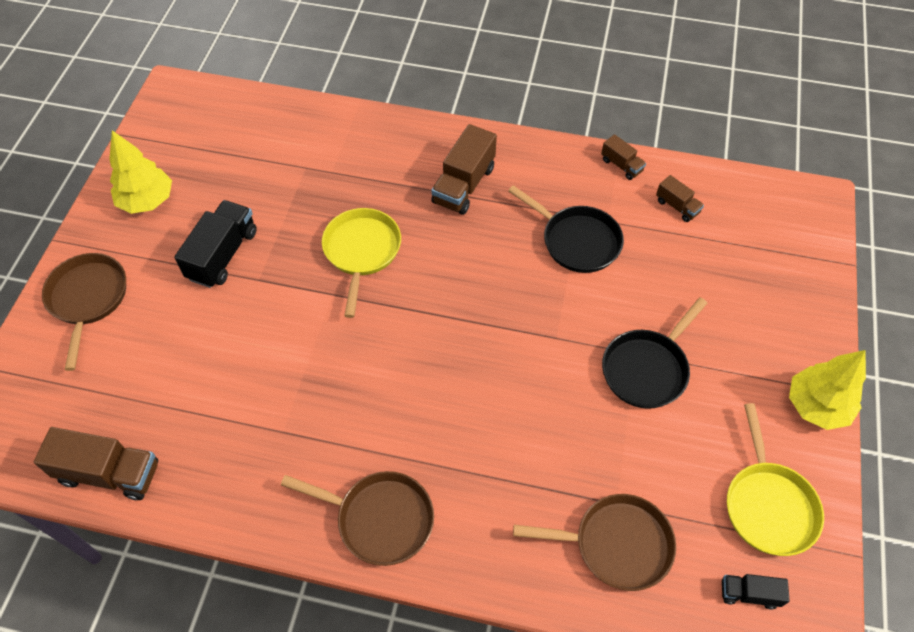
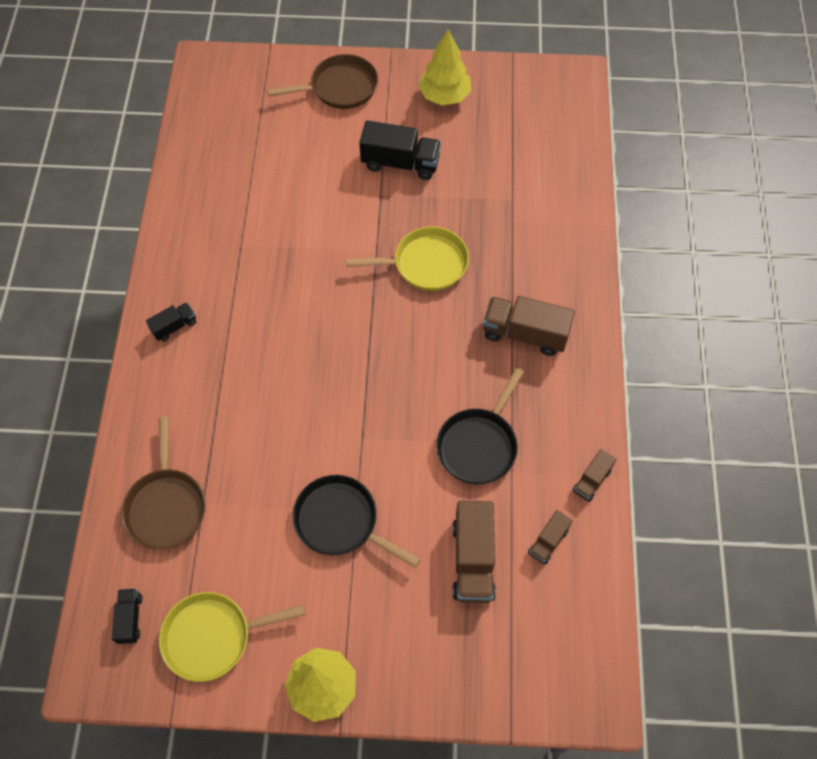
camera: 80 degrees right, 5 degrees up
brown truck [34,427,158,500] -> brown truck moved to [452,501,496,603]
brown pan [281,471,434,566] -> black truck [146,302,196,341]

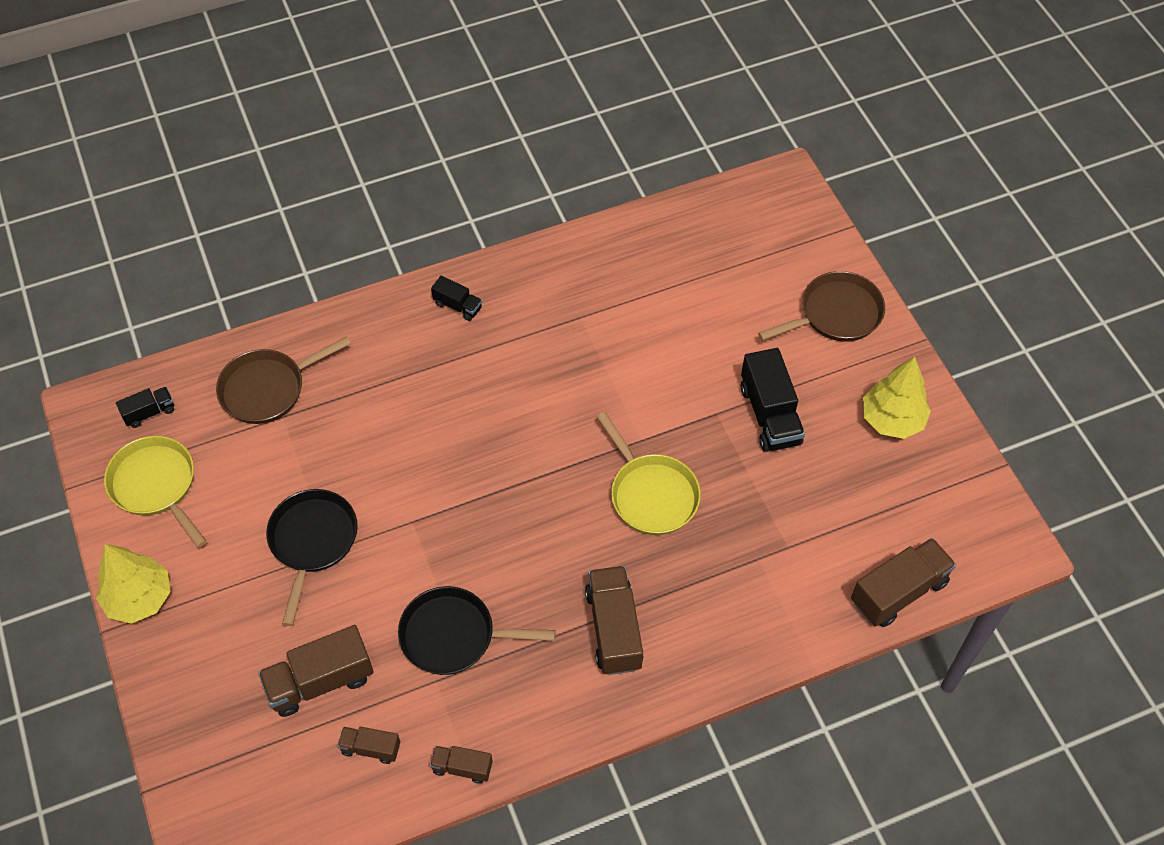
camera: 65 degrees right, 5 degrees down
brown pan [267,54,378,109] -> brown pan turned 75 degrees counterclockwise [758,271,885,342]
none -> brown truck [851,538,956,627]

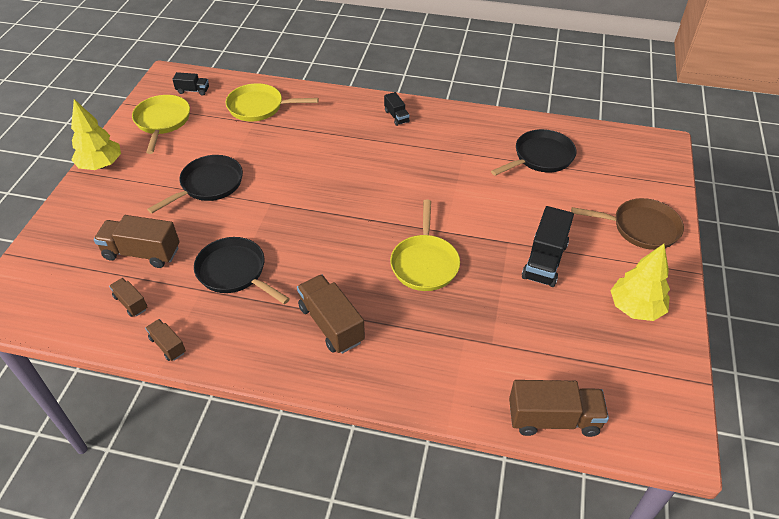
camera: 35 degrees right, 10 degrees down
brown pan [216,336,351,424] -> yellow pan [226,83,319,121]
brown truck [585,566,643,675] -> brown truck turned 60 degrees counterclockwise [297,274,365,354]
none -> black pan [491,129,576,176]

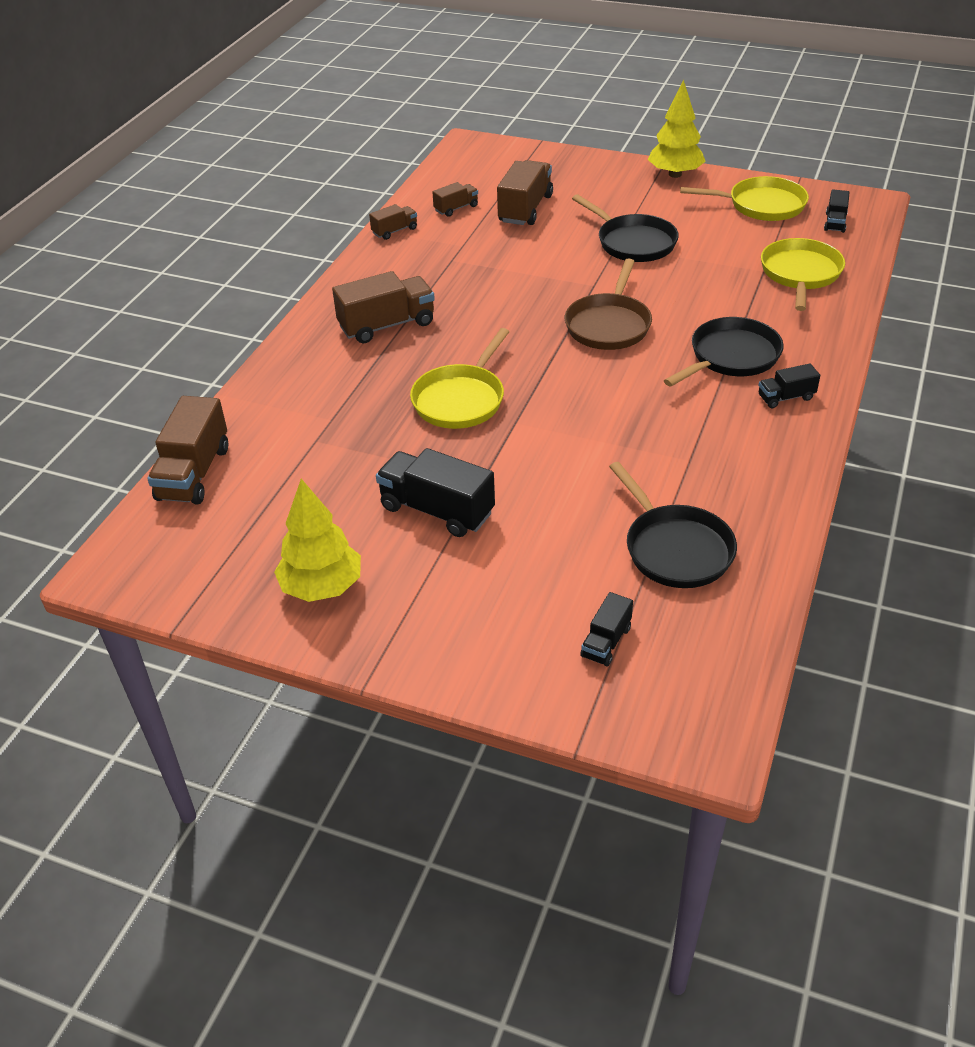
camera: 100 degrees right, 5 degrees down
black pan [194,237,290,304] -> black pan moved to [664,317,784,387]
yellow pan [390,200,460,291] -> yellow pan turned 75 degrees counterclockwise [410,328,509,429]
brown pan [571,198,684,250] -> brown pan moved to [565,258,652,350]
none -> black truck [580,592,633,666]

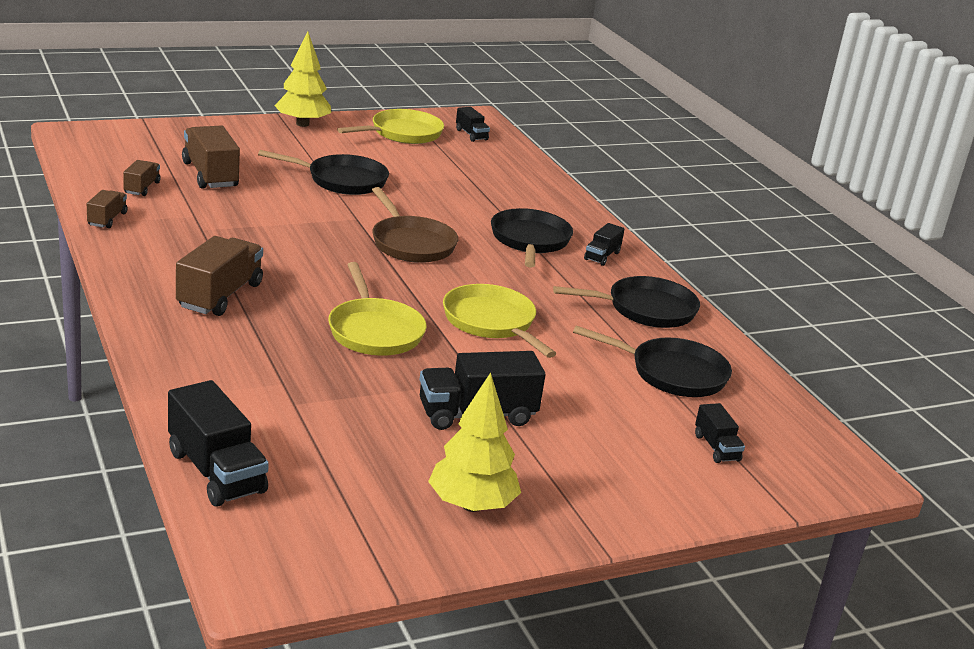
camera: 50 degrees left, 15 degrees down
brown truck [147,396,228,505] -> black truck [168,380,269,507]
yellow pan [761,238,845,311] -> yellow pan moved to [443,284,556,358]
none -> black pan [553,276,700,328]

